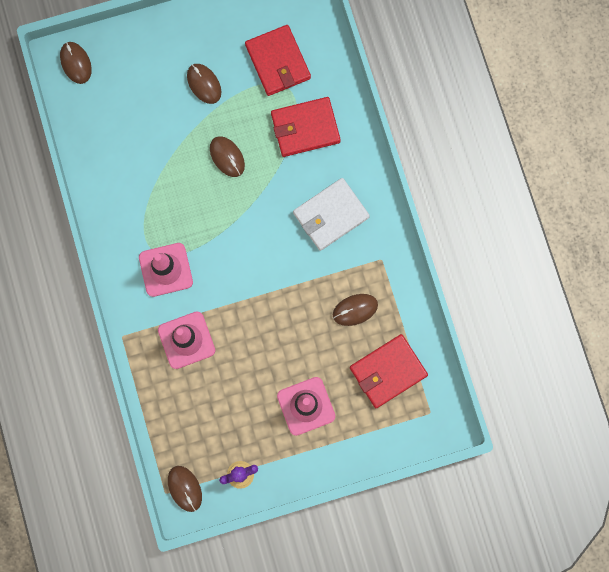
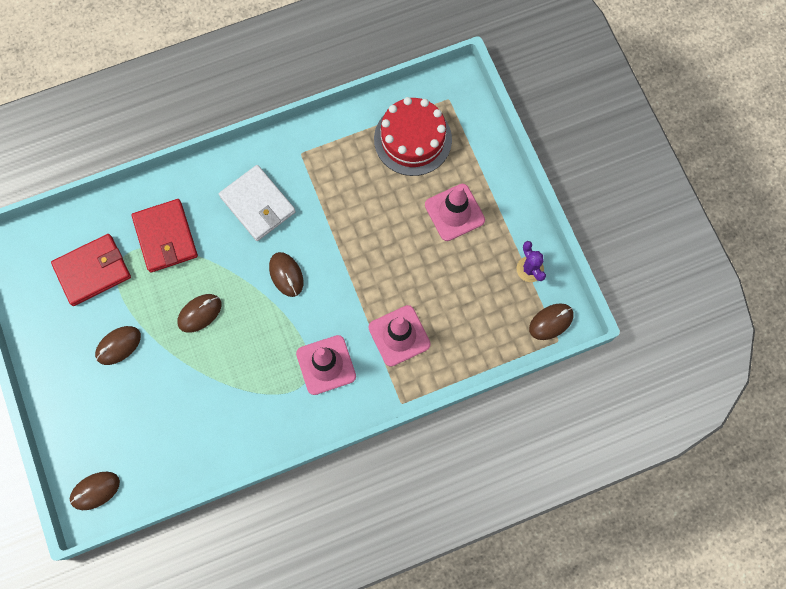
camera: 95 degrees left, 5 degrees down
brown mouse [333,294,378,326] -> brown mouse moved to [269,252,303,297]
red wallet [350,334,428,408] -> red cake [374,97,452,176]

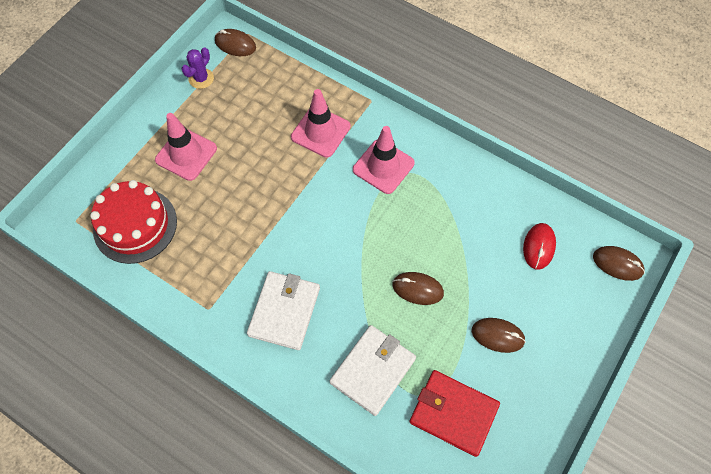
camera: 125 degrees left, 10 degrees down
red wallet [131,199,198,272] -> white wallet [330,325,416,416]
brown mouse [269,252,303,297] -> none
none -> red mouse [523,223,556,270]

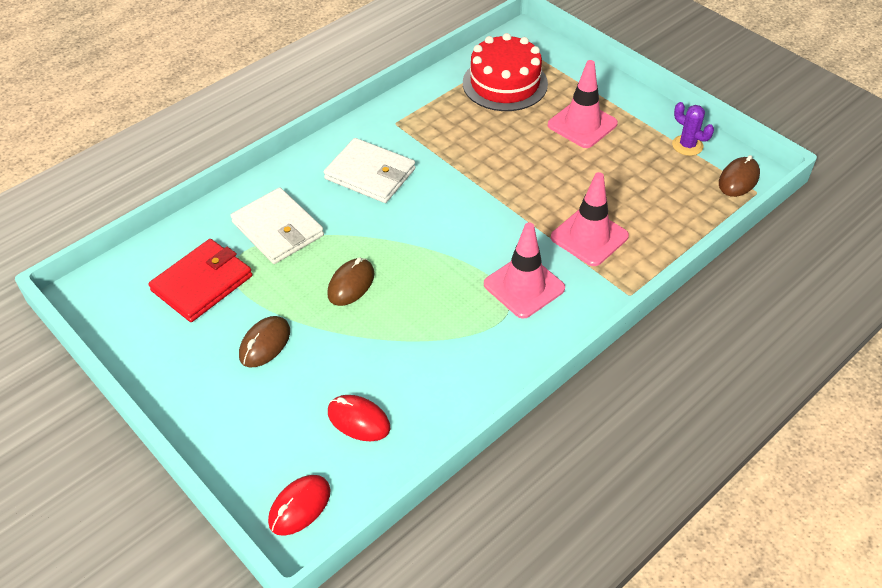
camera: 105 degrees right, 15 degrees down
brown mouse [593,246,645,281] -> red mouse [268,475,331,536]

